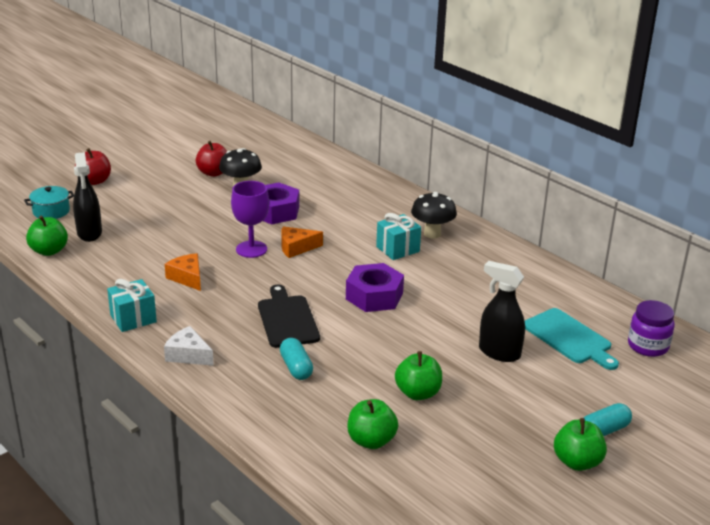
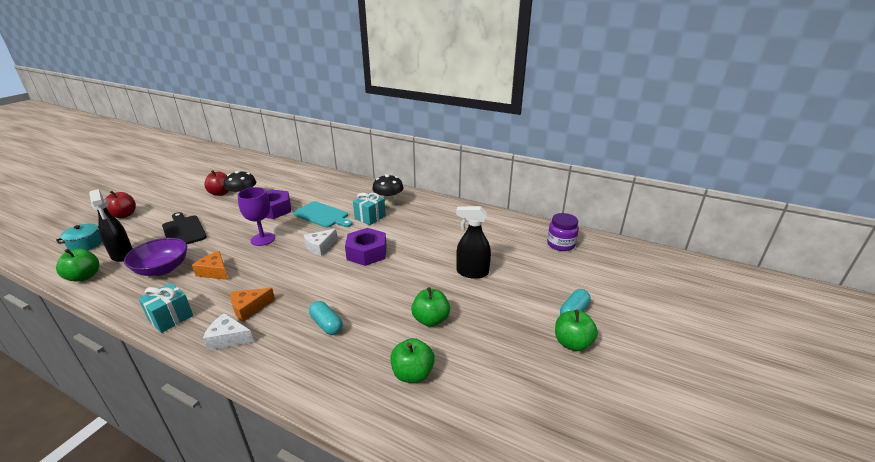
camera: 20 degrees left, 0 degrees up
black cutting board [258,285,320,348] -> black cutting board moved to [162,212,207,244]
orange cheese [281,226,323,258] -> orange cheese moved to [230,288,275,322]
turquoise cutting board [525,308,619,370] -> turquoise cutting board moved to [293,201,352,228]
none -> purple bowl [124,238,187,276]
none -> white cheese [303,229,337,256]

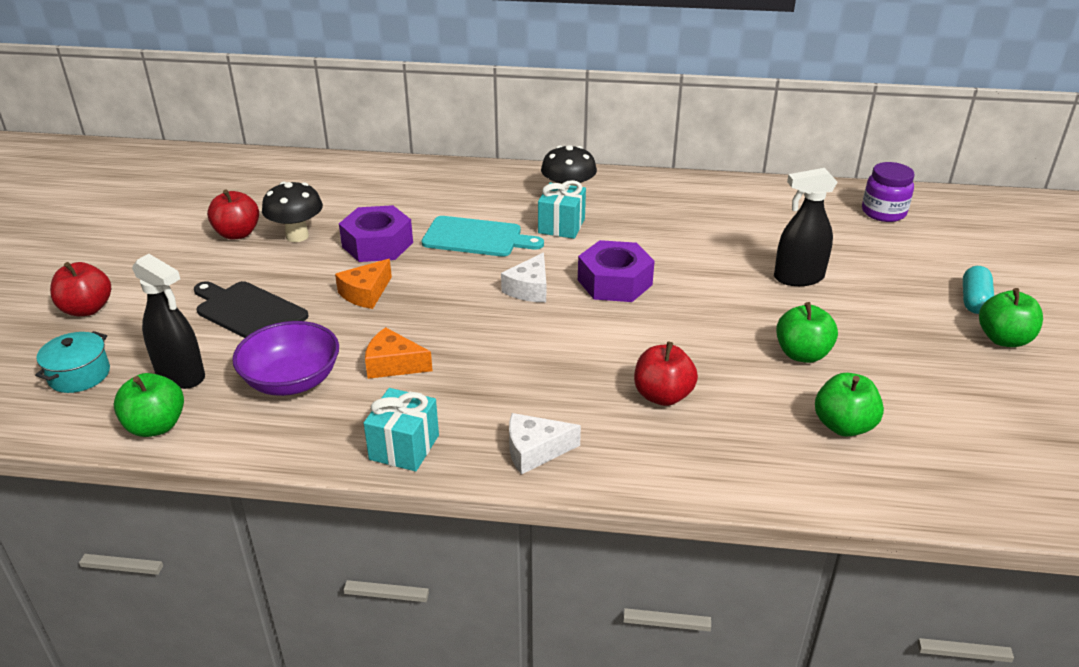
camera: 20 degrees left, 5 degrees up
orange cheese [230,288,275,322] -> orange cheese moved to [335,259,392,309]
purple goblet [237,187,275,246] -> none
turquoise capsule [309,301,343,335] -> red apple [634,342,698,406]

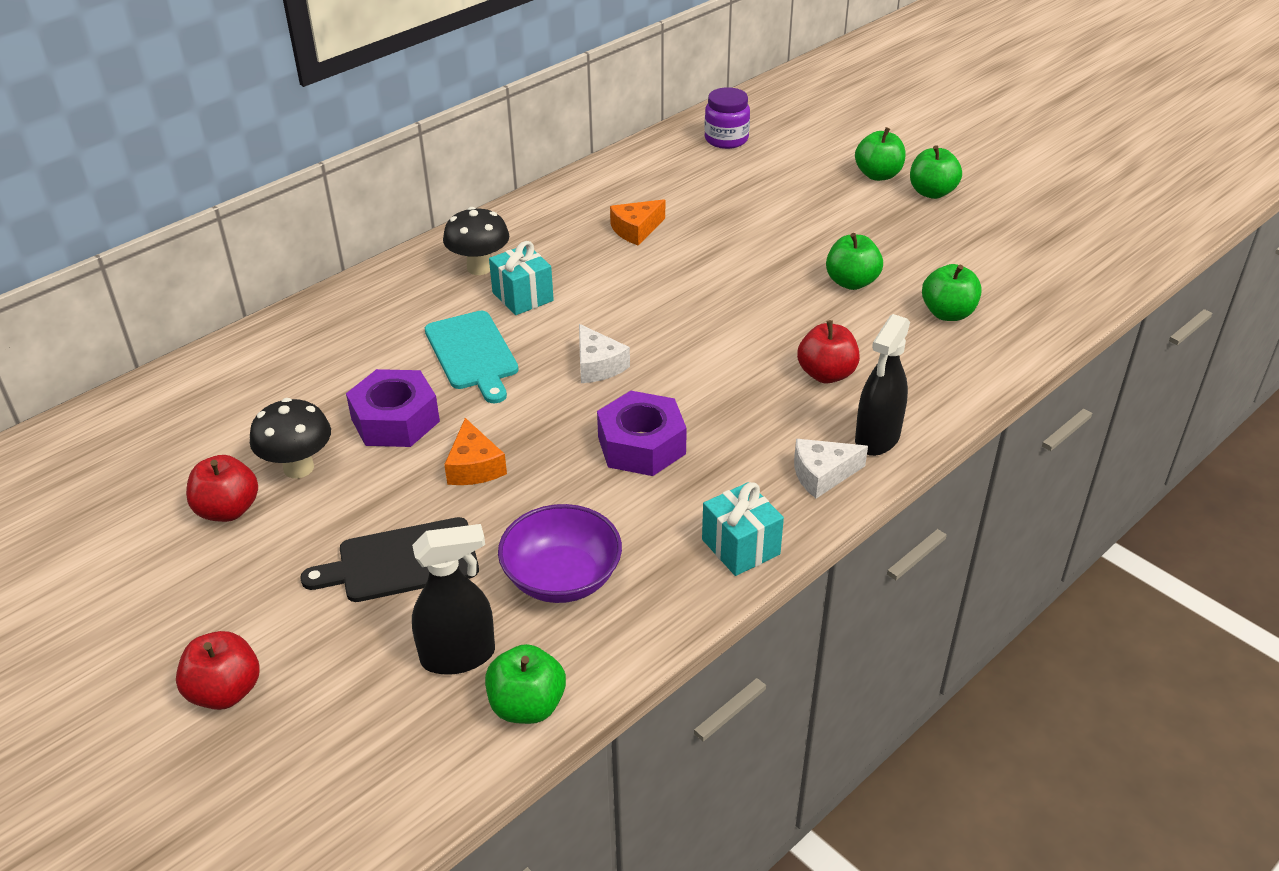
camera: 50 degrees left, 5 degrees up
turquoise pot [35,331,110,393] -> none
orange cheese [365,327,433,379] -> orange cheese moved to [610,199,665,246]
turquoise cutting board [422,216,544,257] -> turquoise cutting board turned 105 degrees clockwise [425,311,519,403]
white cheese [509,413,581,475] -> white cheese turned 45 degrees clockwise [794,439,868,498]
purple nut [578,240,655,302] -> purple nut moved to [597,391,687,476]
black spray bottle [774,168,837,286] -> black spray bottle moved to [855,314,910,456]
turquoise capsule [963,266,994,314] -> green apple [855,127,905,181]

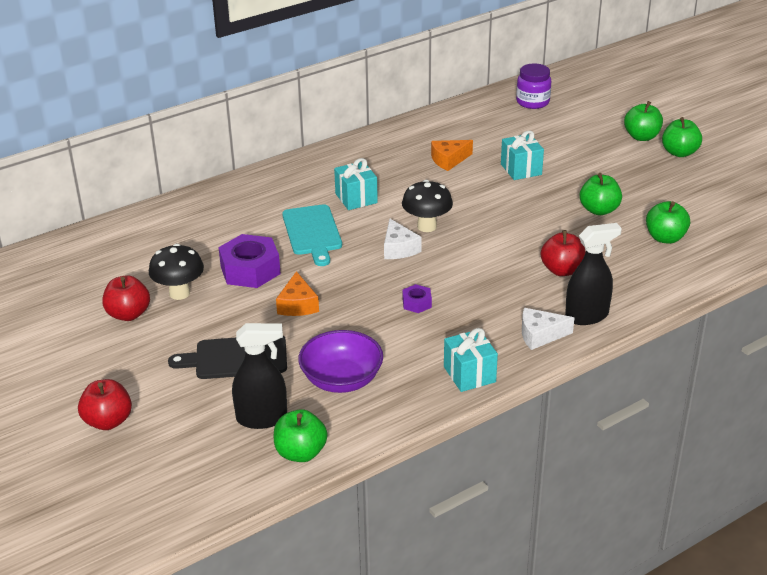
camera: 10 degrees right, 5 degrees down
black mushroom [443,207,509,275] -> black mushroom moved to [402,180,453,232]
purple nut [597,391,687,476] -> purple nut [402,284,432,313], size x0.49
black spray bottle [855,314,910,456] -> black spray bottle turned 150 degrees counterclockwise [565,223,622,325]
none -> turquoise gift [501,130,544,180]

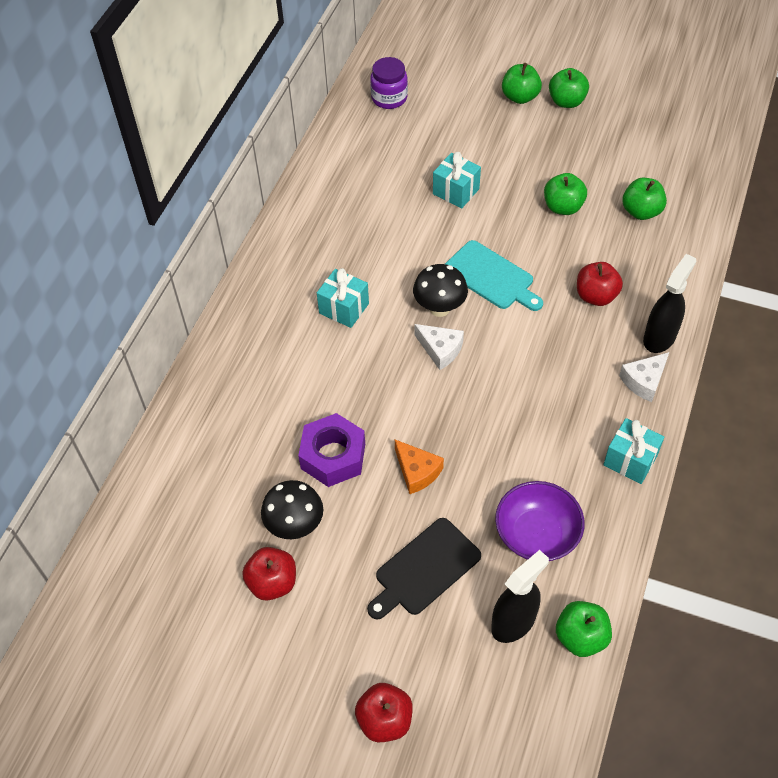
camera: 35 degrees left, 20 degrees up
turquoise cutting board [282,204,342,266] -> turquoise cutting board moved to [445,240,543,311]
purple nut [402,284,432,313] -> none
orange cheese [431,140,473,171] -> none

